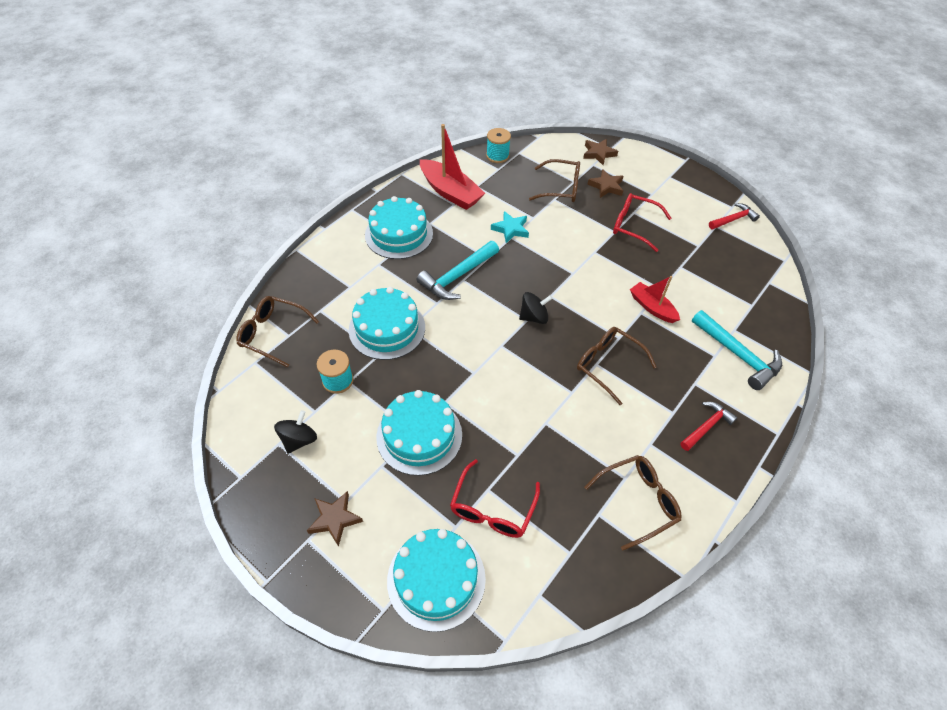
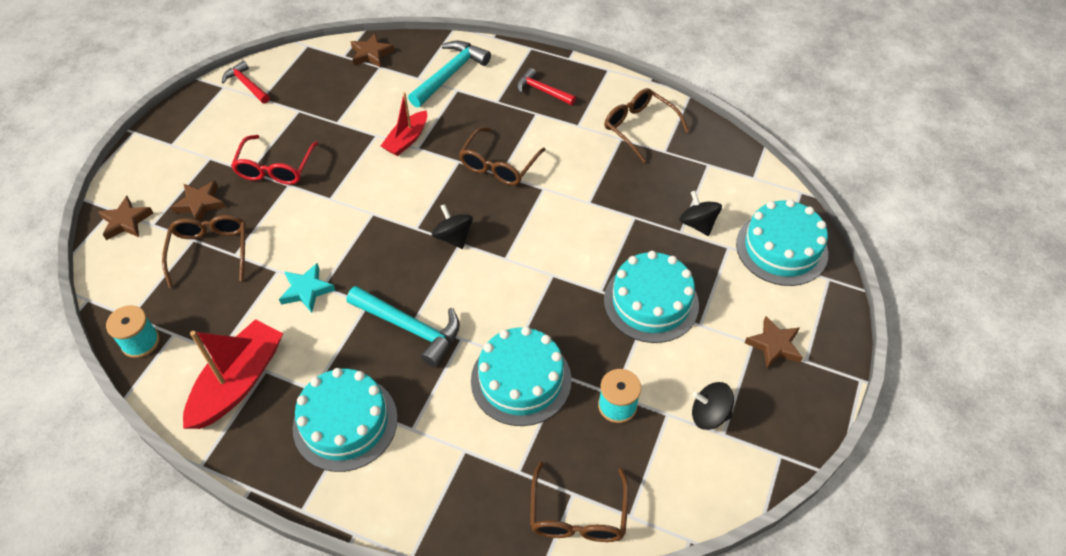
camera: 105 degrees left, 0 degrees up
red glasses [450,459,540,538] -> black spinning top [679,191,722,236]
none -> brown star [350,33,394,68]

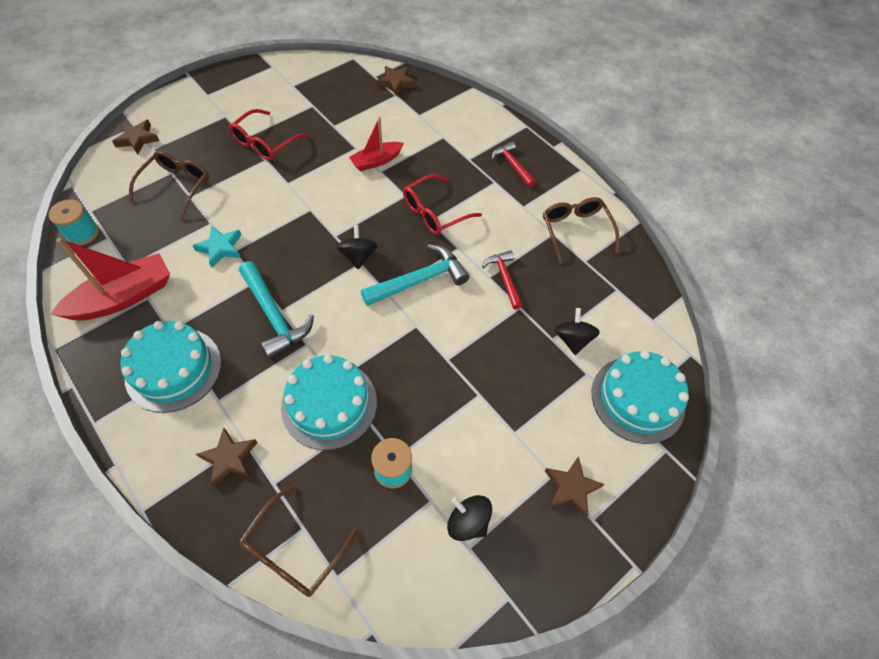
camera: 25 degrees right, 5 degrees up
brown star [171,181,226,221] -> brown star moved to [196,428,258,487]
red hammer [222,60,270,104] -> red hammer moved to [482,251,523,309]
turquoise hammer [408,41,491,107] -> turquoise hammer moved to [361,244,470,306]
brown glasses [459,127,546,185] -> red glasses [403,174,482,235]
turquoise cake [604,251,699,343] -> none

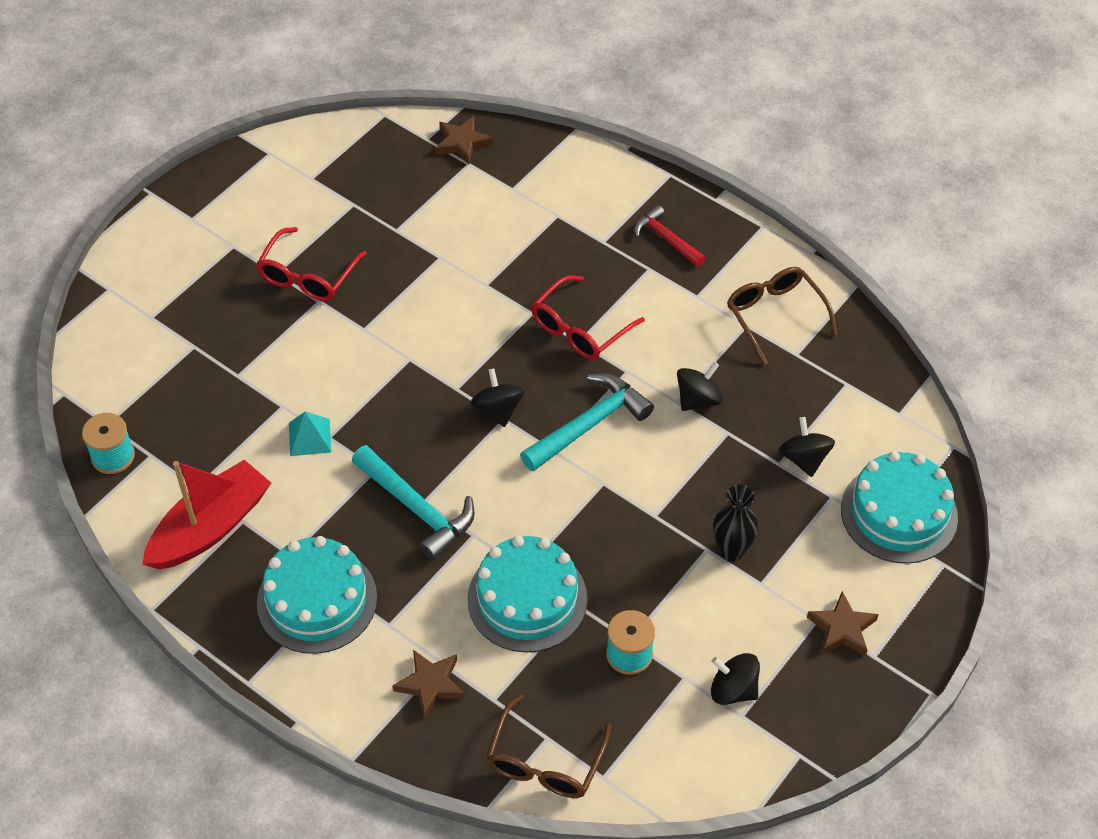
camera: 10 degrees left, 5 degrees down
brown star [112,120,159,155] -> none
brown glasses [129,151,209,220] -> none
turquoise star [192,225,241,268] -> turquoise pyramid [289,411,331,456]
red boat [349,117,404,171] -> none
red hammer [482,251,523,309] -> black spinning top [677,362,723,411]
none -> black vase [713,484,758,561]

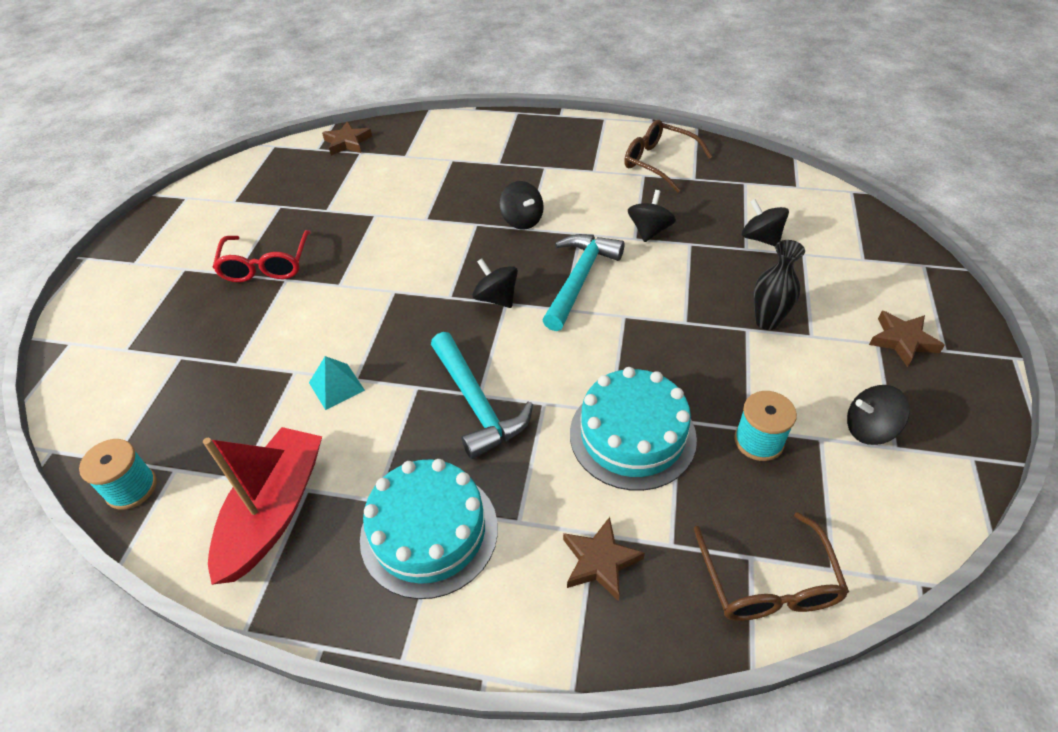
camera: 25 degrees left, 5 degrees down
turquoise hammer [352,445,475,561] -> turquoise hammer turned 45 degrees clockwise [431,332,533,459]
red glasses [532,275,645,360] -> black spinning top [500,181,544,230]
red hammer [634,205,705,267] -> none
turquoise cake [841,451,958,564] -> none

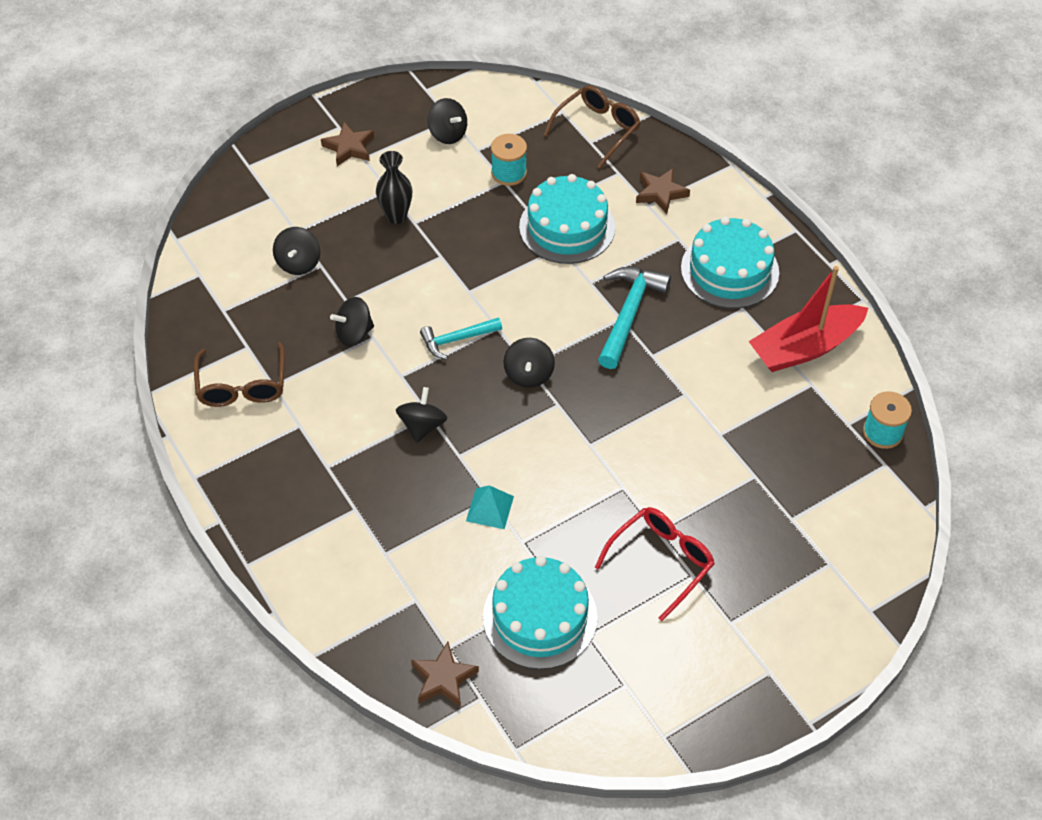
camera: 135 degrees left, 5 degrees up
turquoise pyramid [309,356,365,410] -> turquoise pyramid moved to [466,485,514,529]
turquoise hammer [542,234,625,331] -> turquoise hammer [420,317,502,359], size x0.63
none -> turquoise cake [483,556,598,669]

